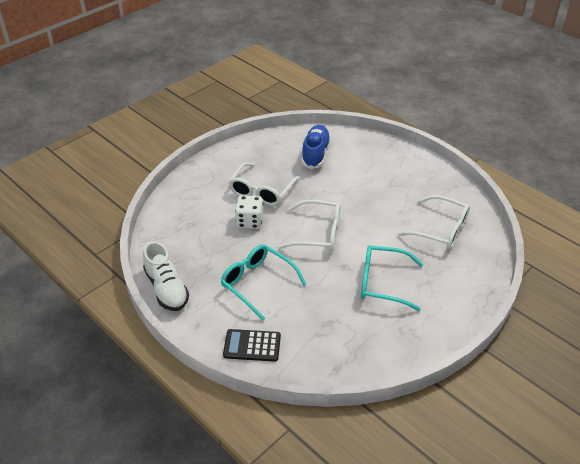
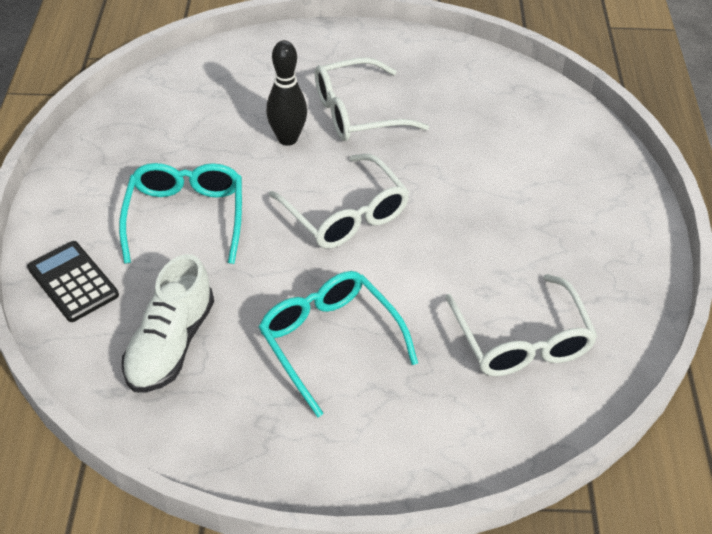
camera: 45 degrees right, 5 degrees up
white shoe [143,241,189,311] -> white shoe moved to [122,254,214,392]
white dice [235,195,263,229] -> black bowling pin [266,40,307,146]
blue shoe [301,125,331,169] -> none

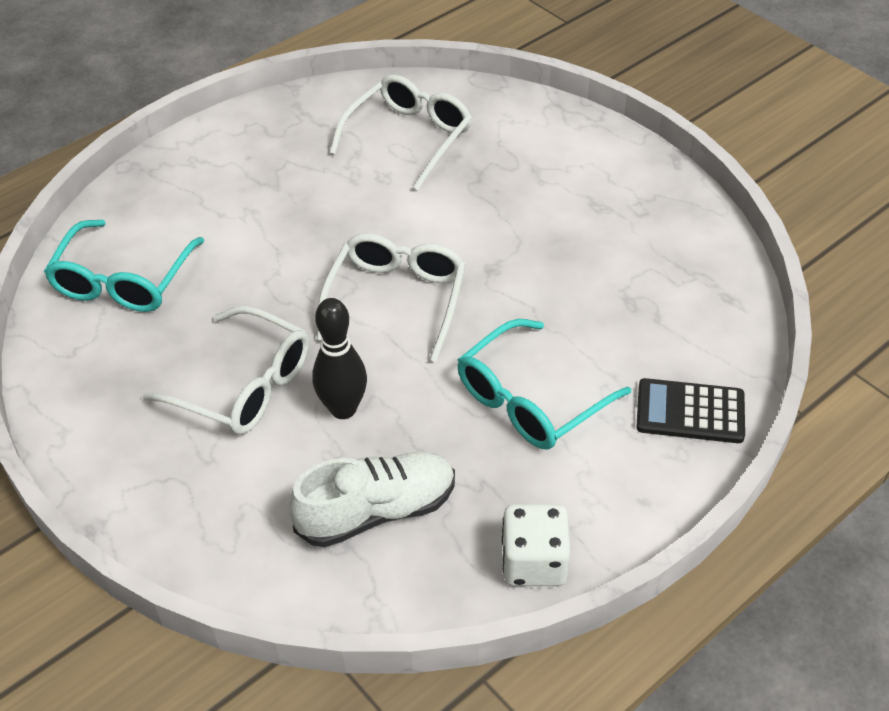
camera: 130 degrees left, 0 degrees up
black calculator [27,241,119,322] -> black calculator turned 90 degrees clockwise [636,378,745,443]
white shoe [122,254,214,392] -> white shoe moved to [289,452,455,547]
turquoise glasses [259,271,418,417] -> turquoise glasses moved to [44,220,204,312]
none -> white dice [502,504,571,586]

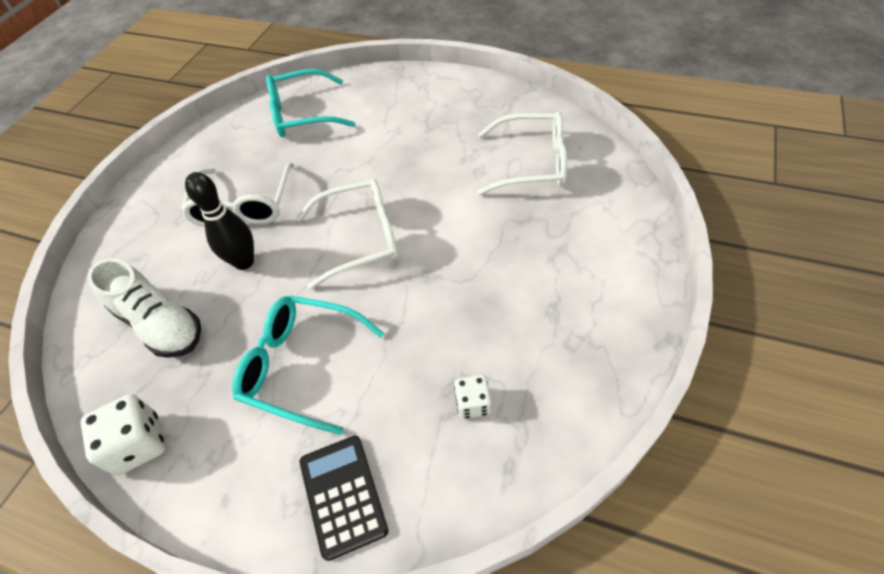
camera: 65 degrees right, 5 degrees up
none -> white dice [454,375,491,419]

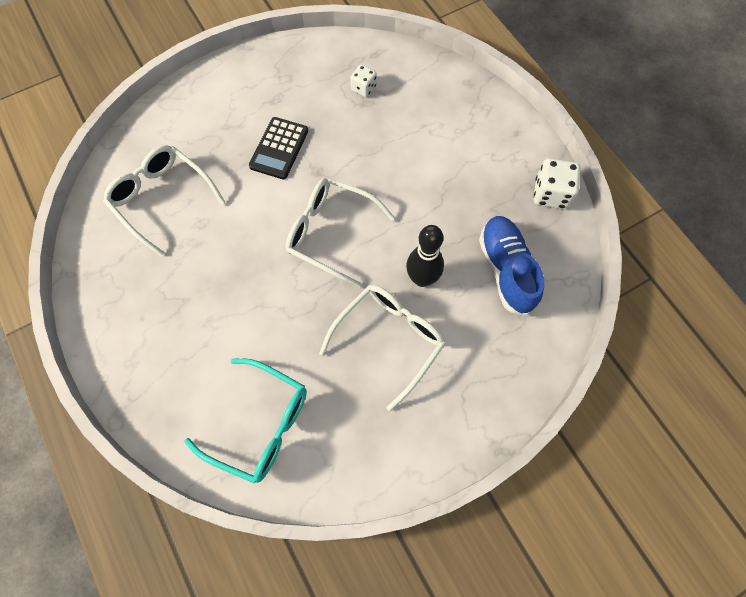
camera: 145 degrees left, 15 degrees up
white shoe [87,258,201,358] -> blue shoe [479,216,544,316]
turquoise glasses [232,295,384,435] -> none
black calculator [300,436,388,561] -> black calculator moved to [249,117,308,180]

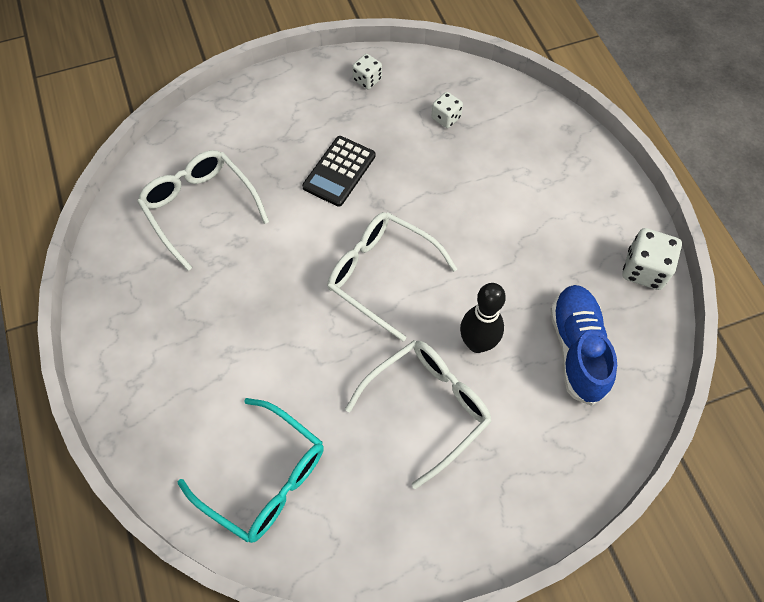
camera: 10 degrees right, 5 degrees down
none -> white dice [352,54,382,90]

